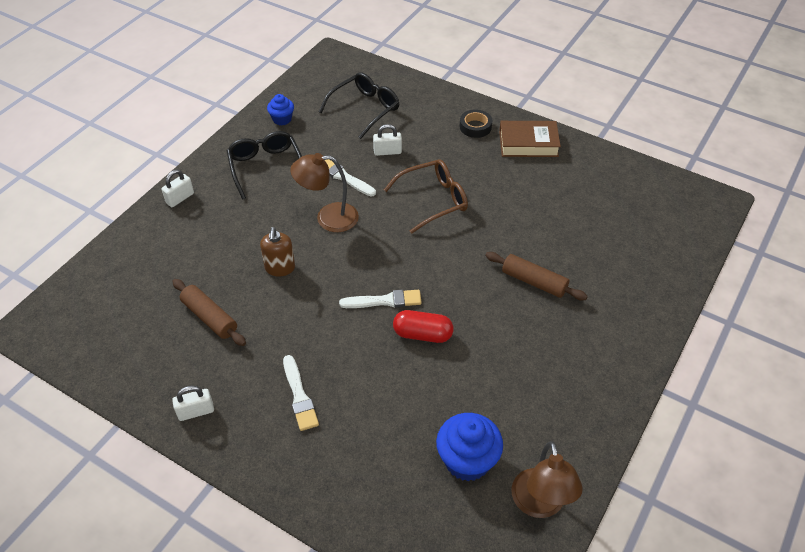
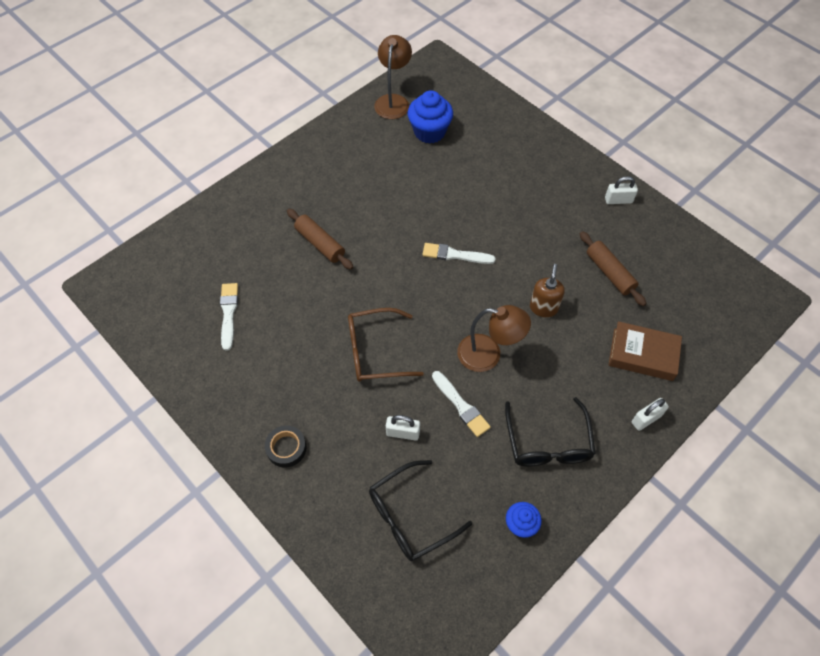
camera: 165 degrees left, 10 degrees up
white brush [283,355,319,431] -> white brush moved to [220,283,238,351]
red capsule [393,310,454,343] -> none
brown book [499,121,561,157] -> brown book moved to [608,321,682,381]

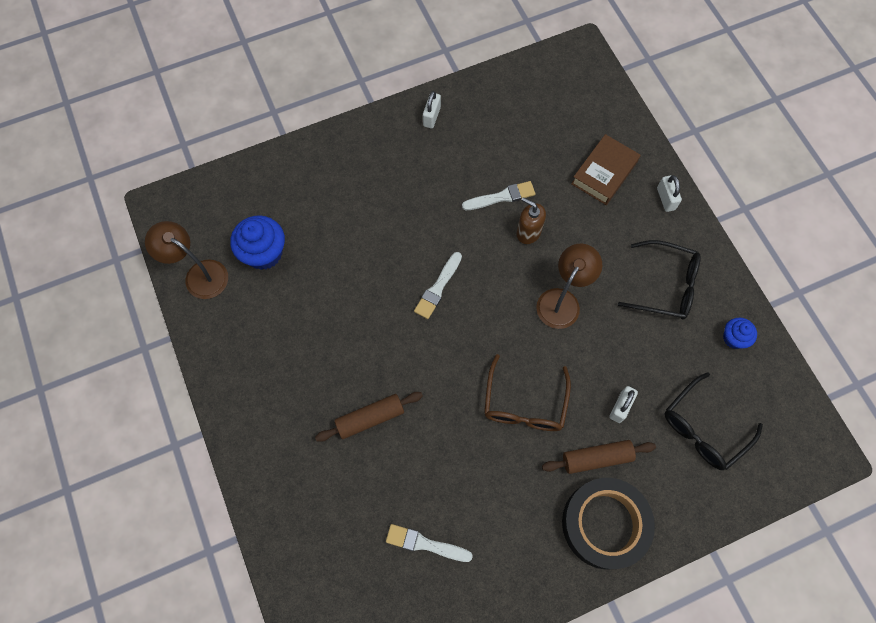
camera: 70 degrees left, 10 degrees up
black tape [265,426,307,468] -> black tape [562,478,655,570], size x2.09
black glasses [369,460,472,561] -> black glasses turned 60 degrees clockwise [665,372,763,470]
white brush [432,371,491,437] -> white brush moved to [462,181,536,210]
brown rolling pin [580,231,647,306] -> brown rolling pin moved to [542,440,656,474]

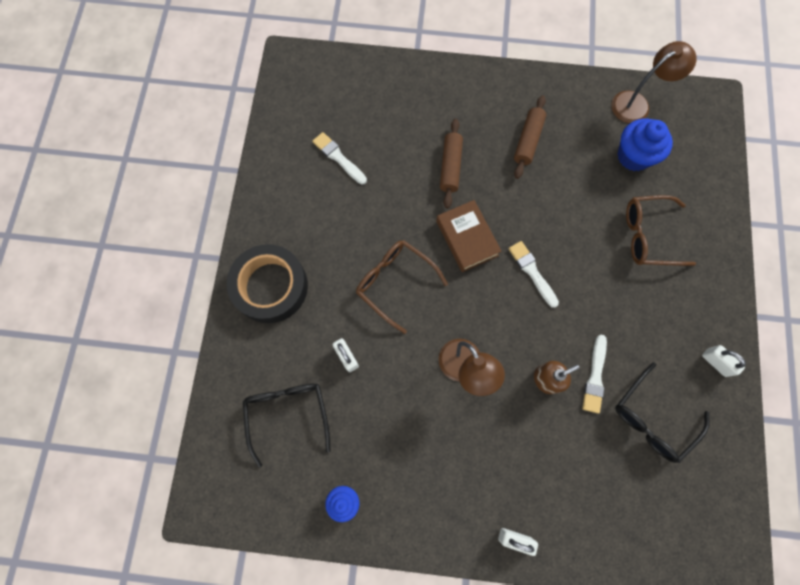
camera: 120 degrees right, 5 degrees up
white brush [386,524,473,562] -> white brush turned 90 degrees counterclockwise [312,132,367,185]
brown rolling pin [542,440,656,474] -> brown rolling pin moved to [514,95,546,179]
brown book [571,134,641,205] -> brown book moved to [436,200,502,272]
black glasses [618,240,701,320] -> black glasses moved to [615,362,710,463]
none -> brown glasses [626,195,696,266]

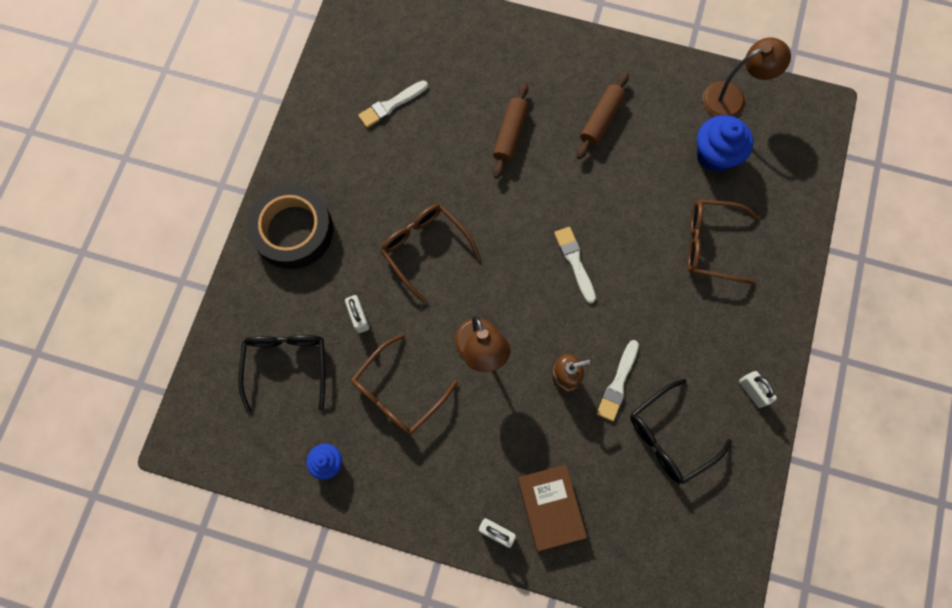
camera: 10 degrees right, 0 degrees up
white brush [312,132,367,185] -> white brush turned 90 degrees counterclockwise [358,81,428,128]
brown book [436,200,502,272] -> brown book moved to [517,465,587,551]
none -> brown glasses [351,334,458,435]

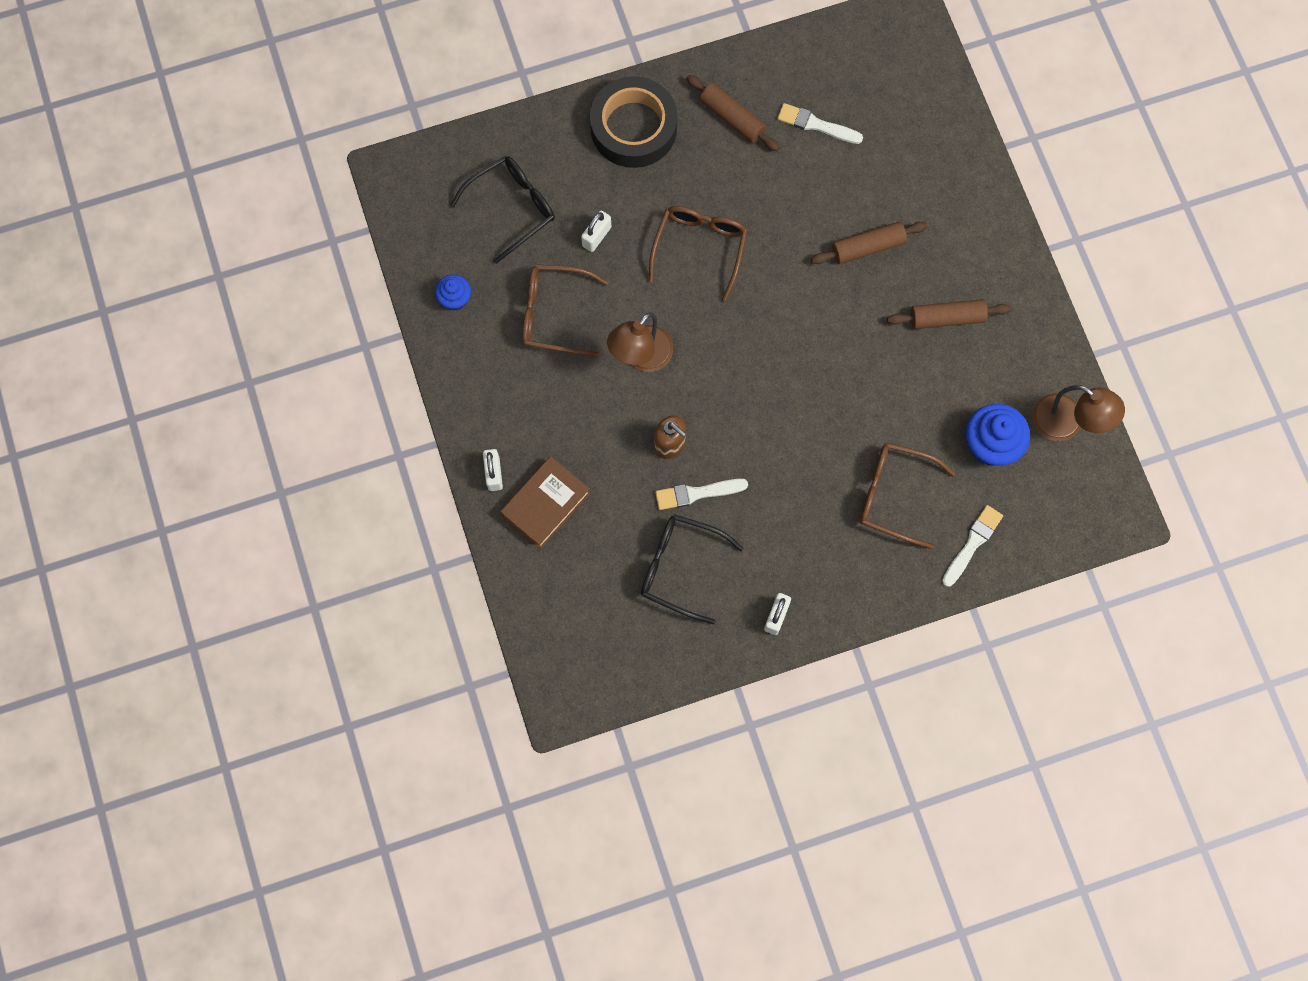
camera: 55 degrees right, 0 degrees up
white brush [554,227,596,304] -> white brush moved to [942,505,1003,587]
brown glasses [687,199,759,285] -> brown glasses turned 45 degrees counterclockwise [859,443,955,549]
none -> brown rolling pin [686,75,780,151]

